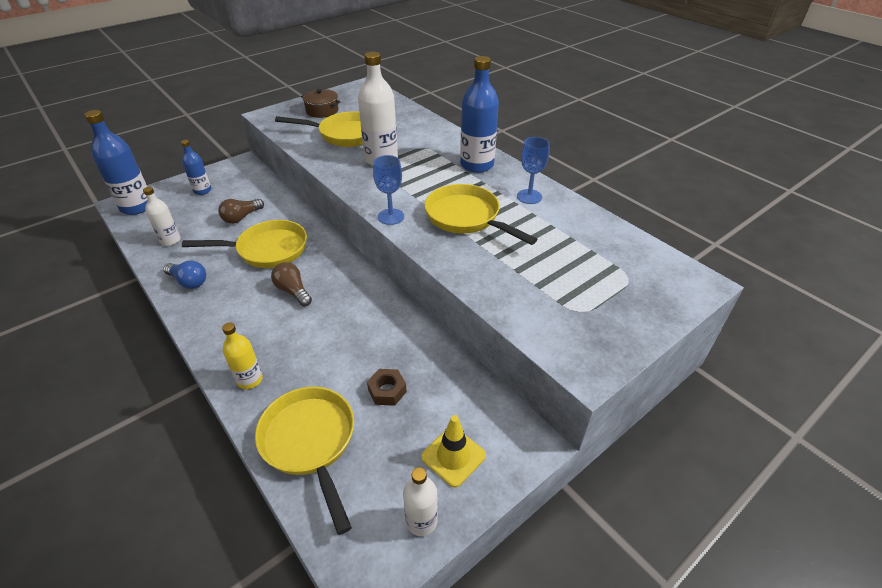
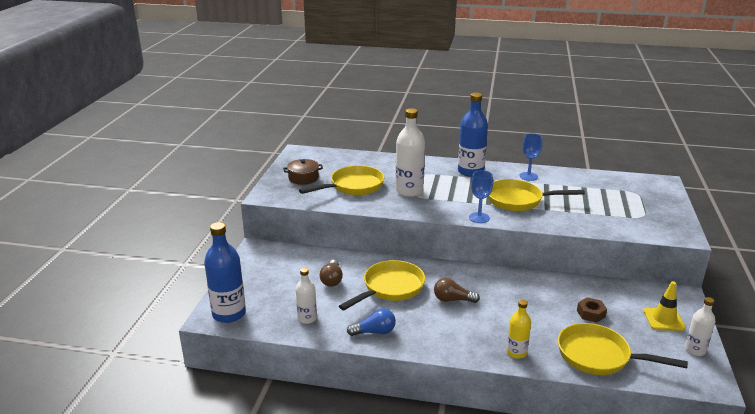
camera: 40 degrees left, 15 degrees down
blue bottle [181,140,211,195] -> none

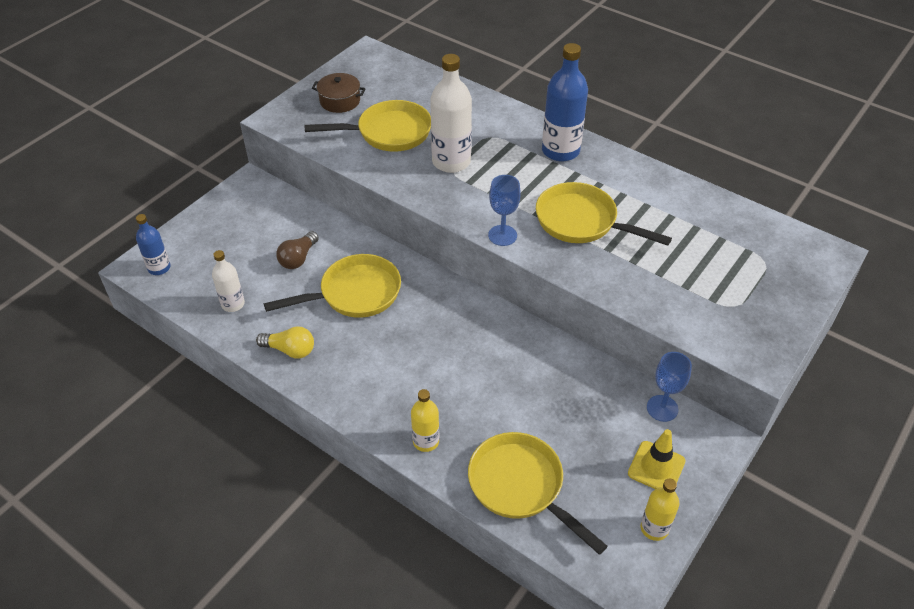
camera: 25 degrees right, 20 degrees up
blue bottle [204,222,246,323] -> blue bottle [136,214,171,275], size x0.57
blue light bulb [347,308,396,336] -> yellow light bulb [256,326,314,359]
brown light bulb [434,278,480,303] -> none
blue goblet [519,133,543,181] -> blue goblet moved to [647,352,692,422]
brown nut [577,297,607,323] -> none
white bottle [684,297,716,356] -> yellow bottle [641,479,680,541]

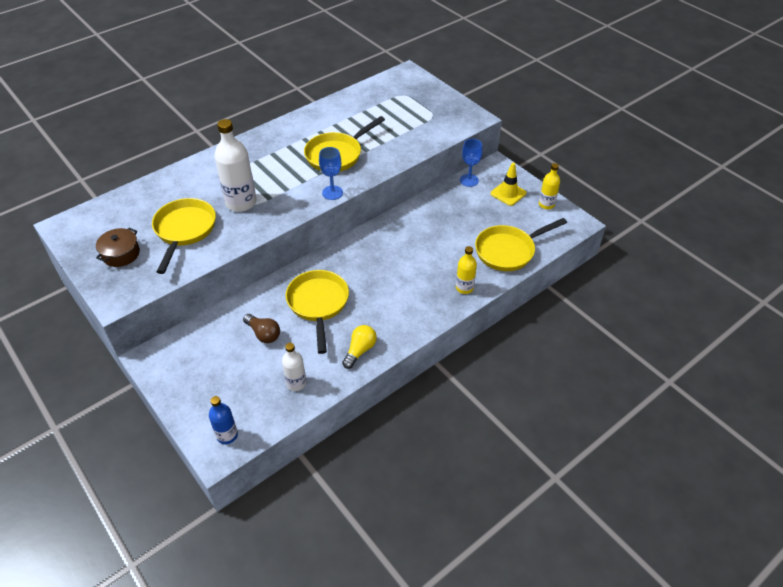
camera: 75 degrees left, 0 degrees up
blue bottle [542,43,588,162] -> none

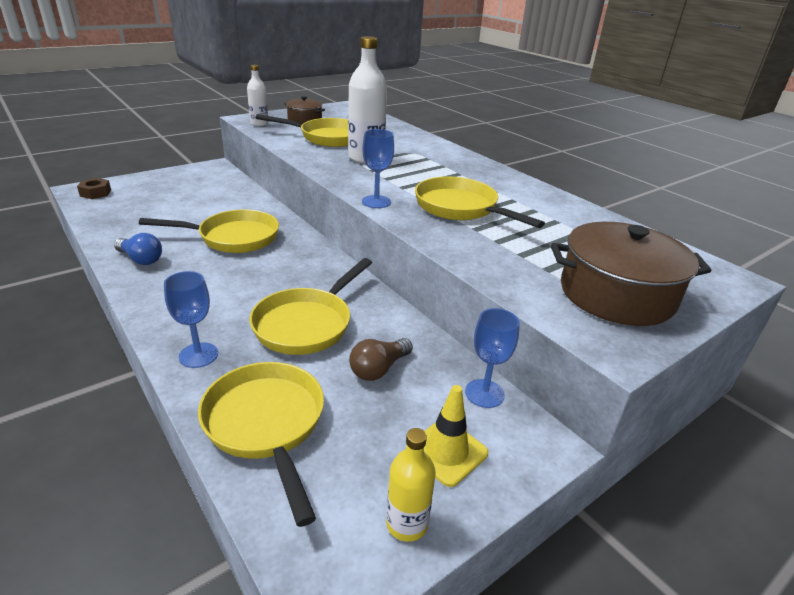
camera: 90 degrees right, 15 degrees down
blue bottle [209,396,238,444] -> brown nut [77,178,111,199]
brown light bulb [243,314,280,343] -> brown light bulb moved to [349,338,413,381]
white bottle [282,343,306,391] -> white bottle moved to [247,65,269,126]
yellow light bulb [342,325,377,369] -> blue light bulb [114,233,162,265]
yellow bottle [456,246,477,294] -> blue goblet [164,271,218,368]
none -> yellow pan [249,258,372,355]
none -> brown pot [551,222,711,326]

